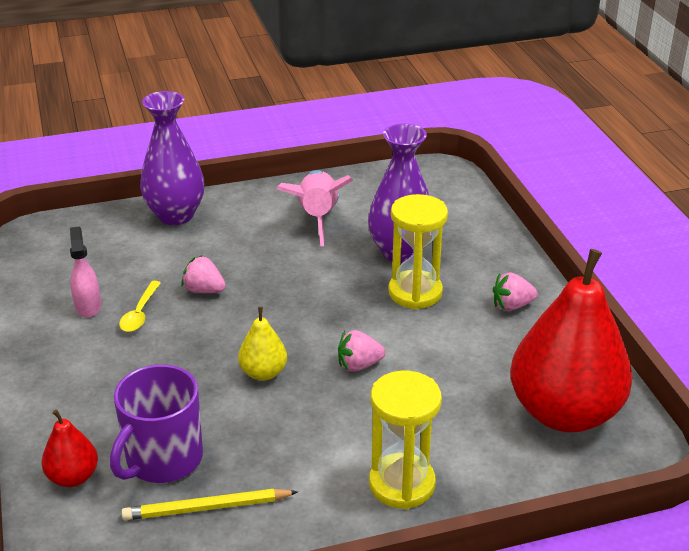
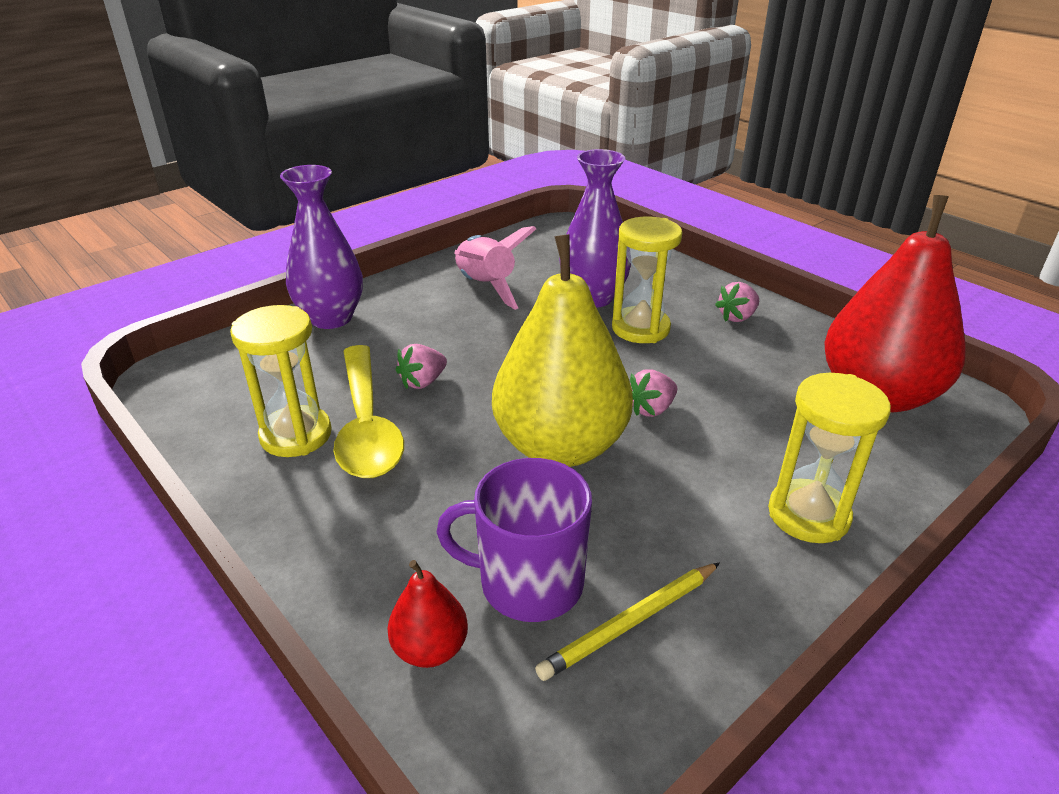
camera: 25 degrees left, 0 degrees up
pink spray bottle [70,227,101,318] -> yellow hourglass [230,305,332,457]
purple mug [110,364,203,483] -> purple mug turned 90 degrees clockwise [436,458,592,622]
yellow spoon [119,281,161,332] -> yellow spoon [333,345,404,478], size x2.15
pink strawberry [181,256,226,293] -> pink strawberry turned 45 degrees counterclockwise [396,344,447,389]
yellow pear [238,307,287,381] -> yellow pear [492,234,633,467], size x2.30

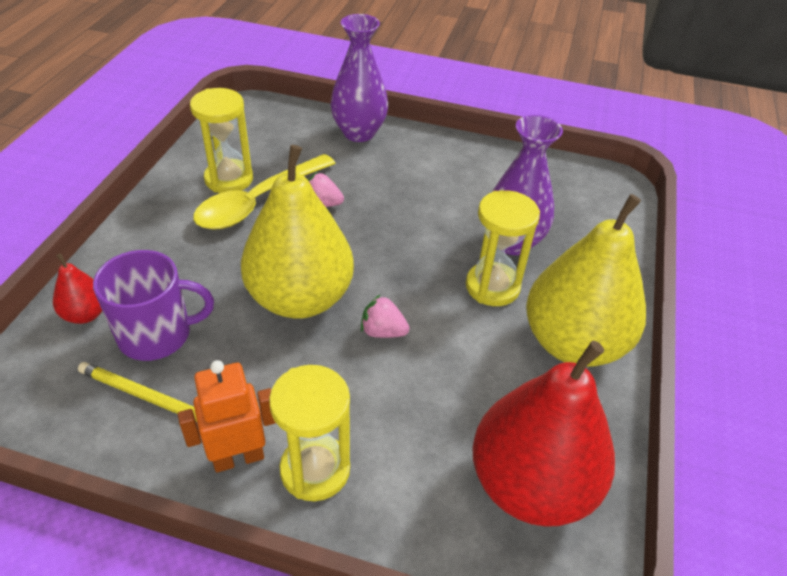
camera: 55 degrees right, 10 degrees up
purple mug [436,458,592,622] -> purple mug turned 105 degrees clockwise [93,250,214,361]
pink rocket [454,226,536,310] -> none
pink strawberry [715,282,759,322] -> yellow pear [526,194,646,367]
none -> orange robot [178,360,276,473]

